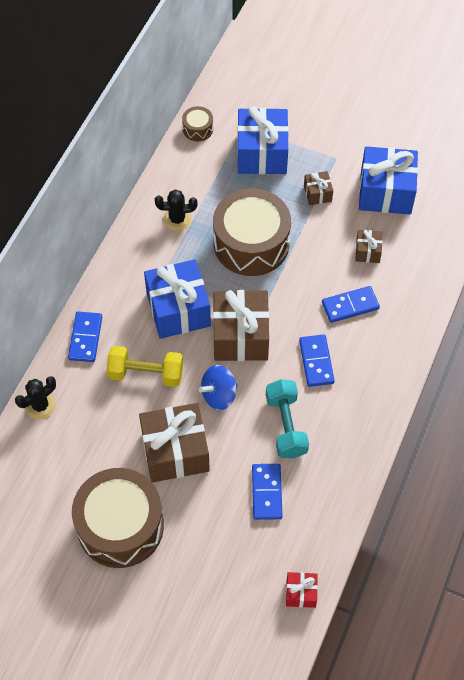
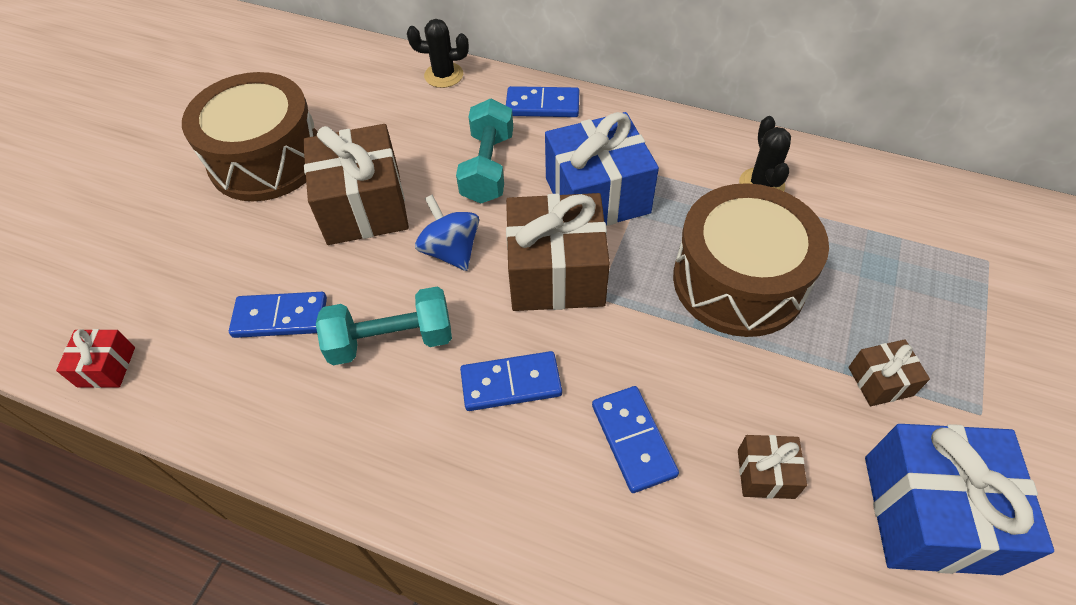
camera: 90 degrees right, 5 degrees down
black cactus [15,376,56,420] -> black cactus turned 45 degrees counterclockwise [407,19,469,88]
yellow dumbbell [106,346,183,387] -> turquoise dumbbell [456,99,513,203]
brown drum [182,106,213,141] -> none
blue gift [237,106,289,174] -> none

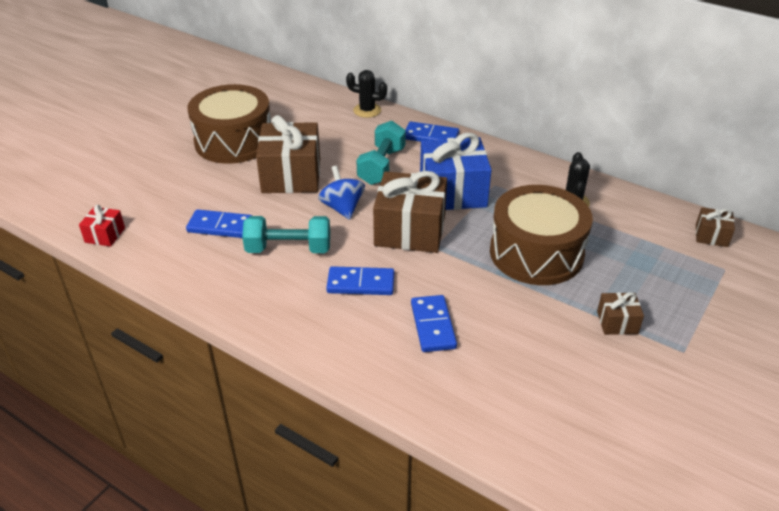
camera: 10 degrees right, 15 degrees down
brown gift [738,435,807,499] -> brown gift moved to [696,207,735,247]
blue gift [865,424,1054,575] -> none

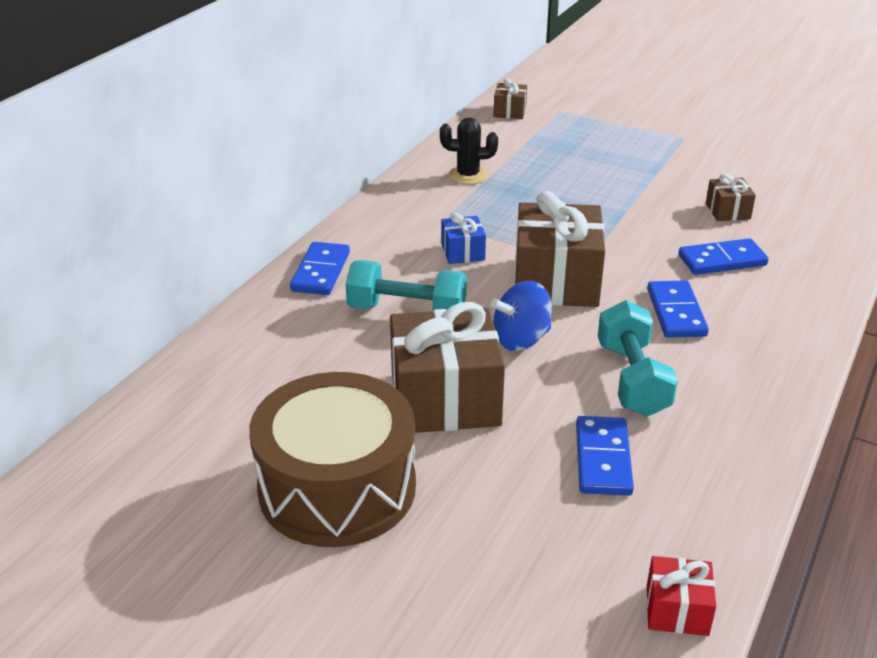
camera: 95 degrees left, 5 degrees down
black cactus [346,70,387,118] -> none
blue gift [420,133,492,210] -> blue gift [441,212,486,264], size x0.47
brown drum [490,185,593,285] -> none
brown gift [597,292,644,335] -> brown gift moved to [706,173,756,221]

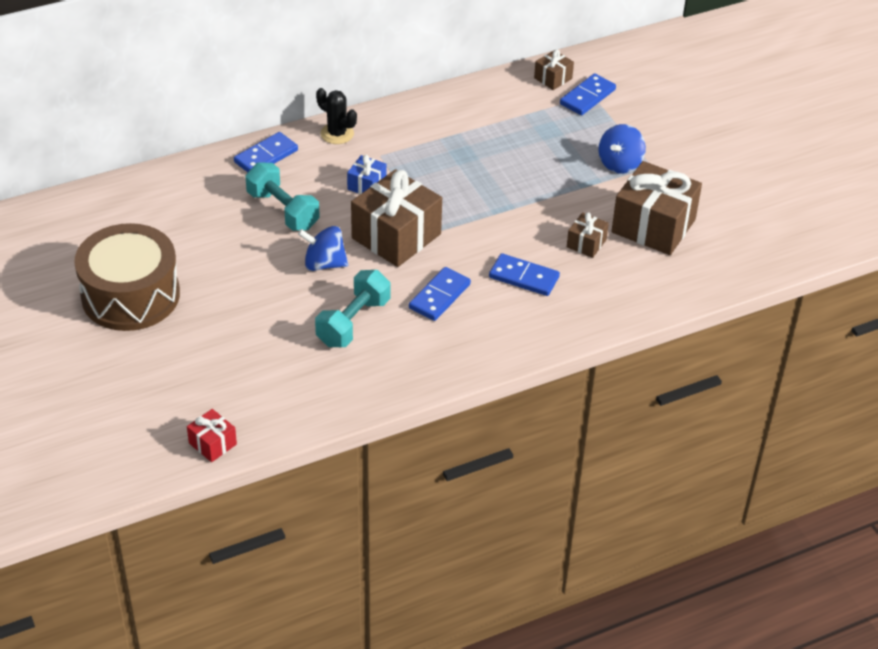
camera: 35 degrees right, 10 degrees up
brown gift [390,302,505,433] -> brown gift moved to [611,161,702,255]
black cactus [440,117,498,185] -> black cactus moved to [316,88,357,144]
blue domino [576,416,634,496] -> blue domino moved to [560,73,616,115]
none -> blue spinning top [598,124,646,174]

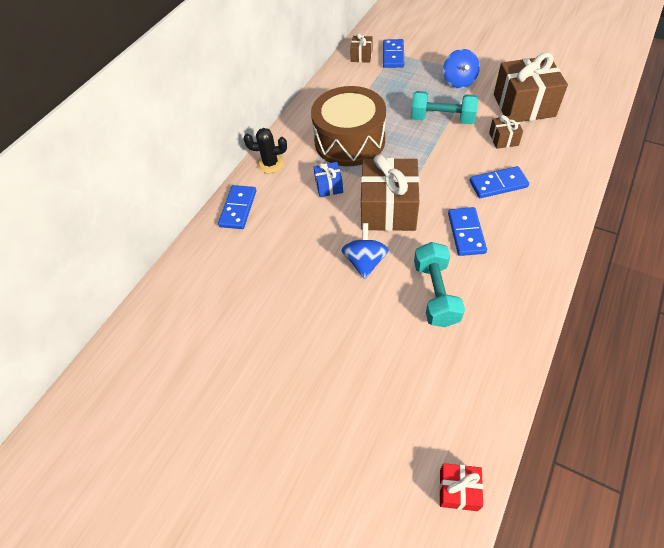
camera: 30 degrees left, 10 degrees up
brown drum [74,223,180,331] -> brown drum moved to [311,86,386,166]
turquoise dumbbell [245,162,320,231] -> turquoise dumbbell moved to [411,91,478,124]
blue spinning top [298,226,348,271] -> blue spinning top turned 120 degrees clockwise [341,223,389,279]

